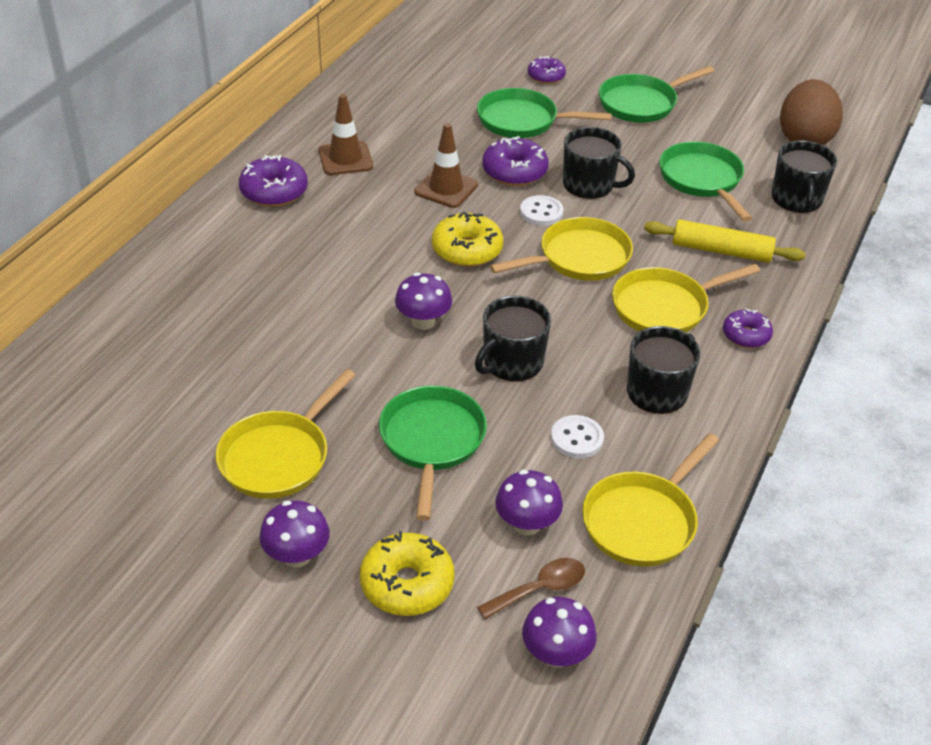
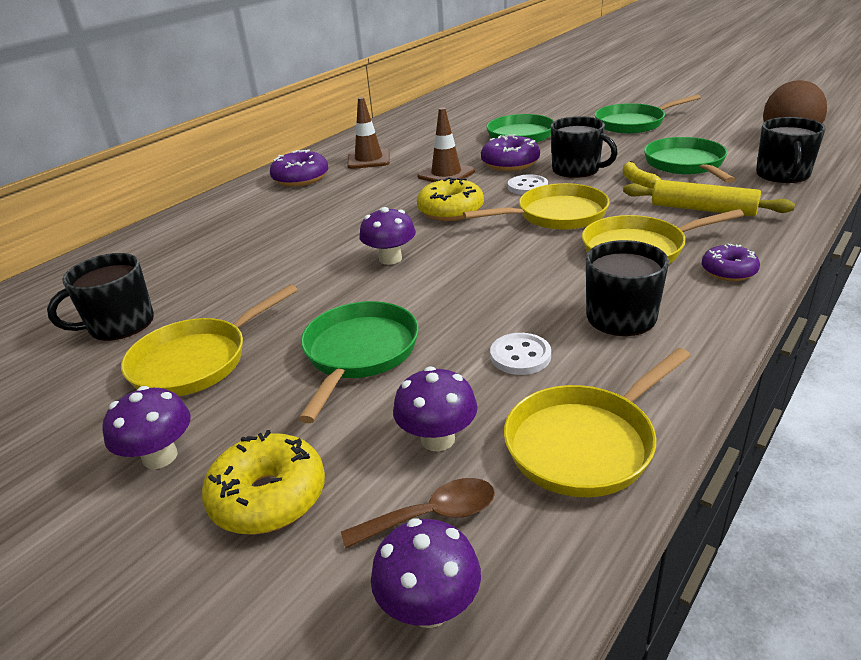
camera: 15 degrees right, 10 degrees down
black mug [475,296,551,382] -> black mug moved to [47,253,154,341]
purple donut [528,56,566,84] -> none
none -> yellow banana [623,161,661,188]

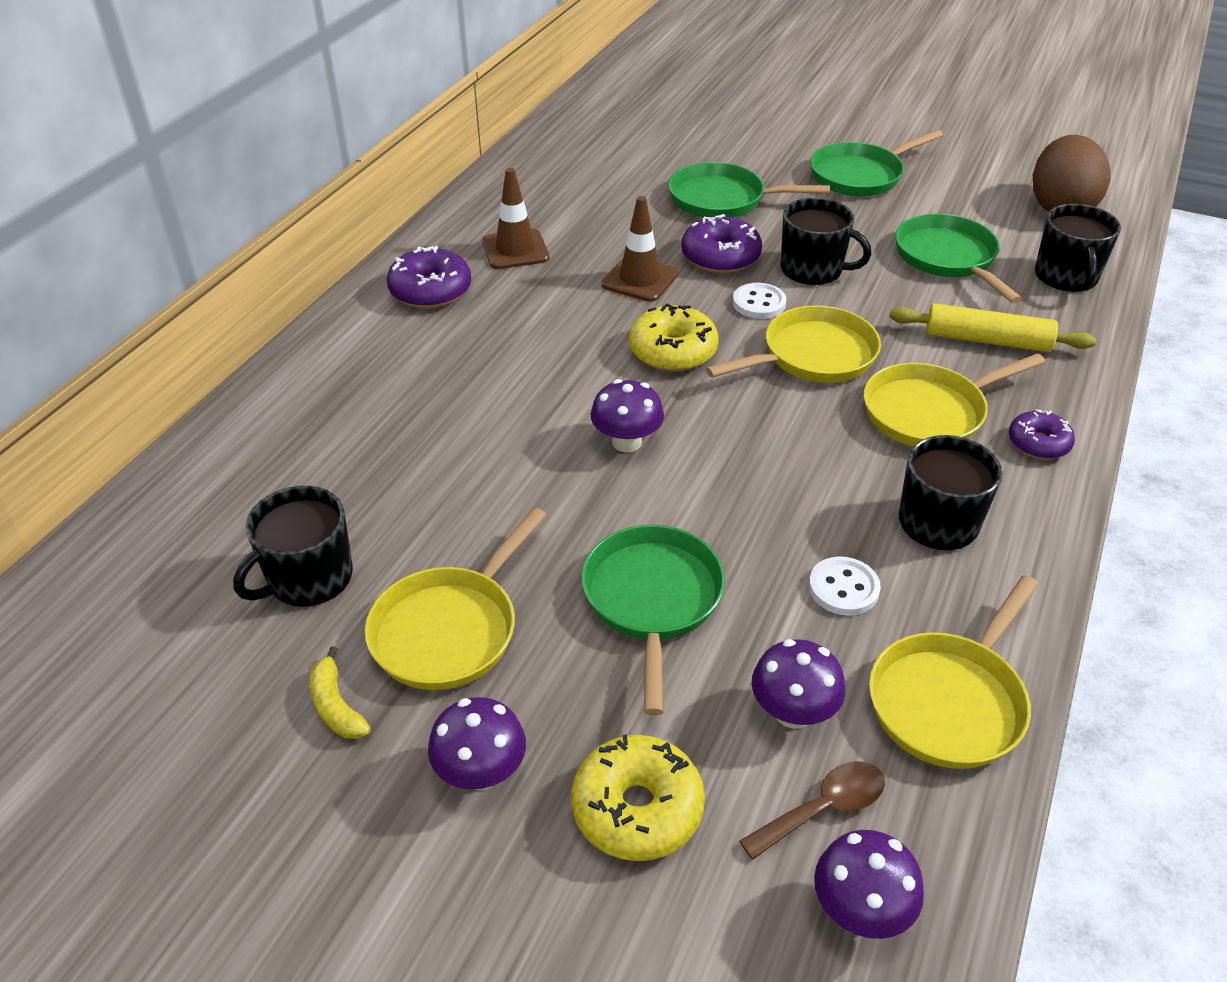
camera: 15 degrees left, 10 degrees up
yellow banana [623,161,661,188] -> yellow banana moved to [310,646,371,739]

